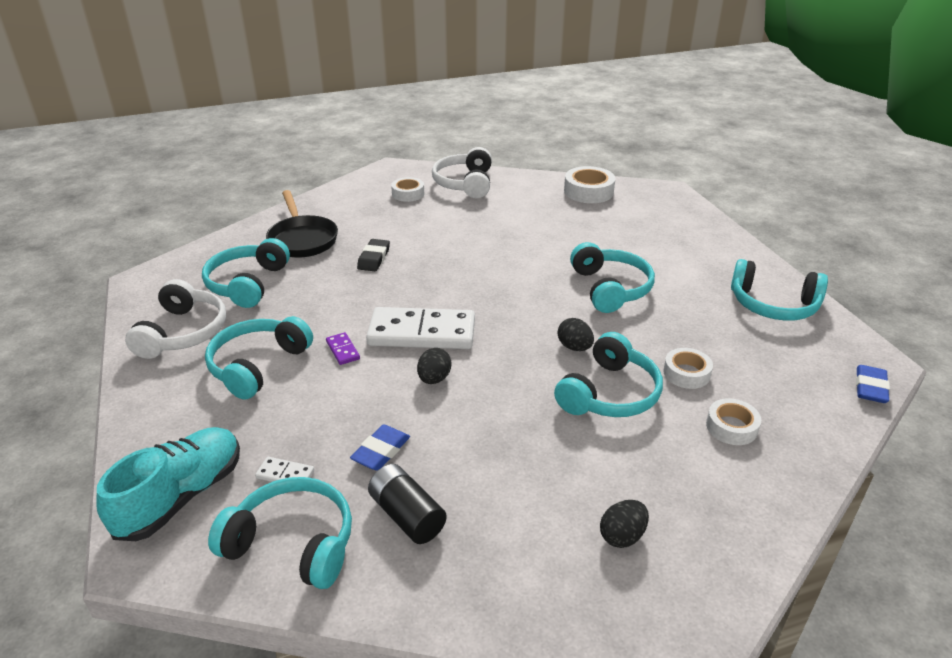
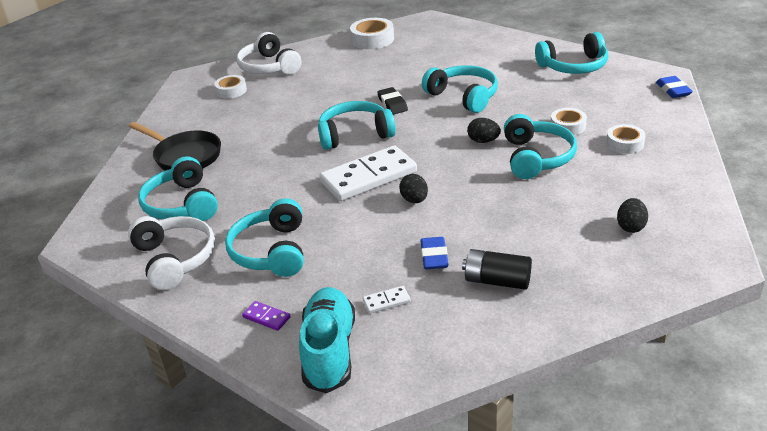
camera: 30 degrees left, 0 degrees up
turquoise headphones [208,477,352,589] -> turquoise headphones moved to [318,101,396,150]
purple domino [326,332,360,365] -> purple domino moved to [242,301,290,331]
black eraser [357,239,390,271] -> black eraser moved to [377,87,408,115]

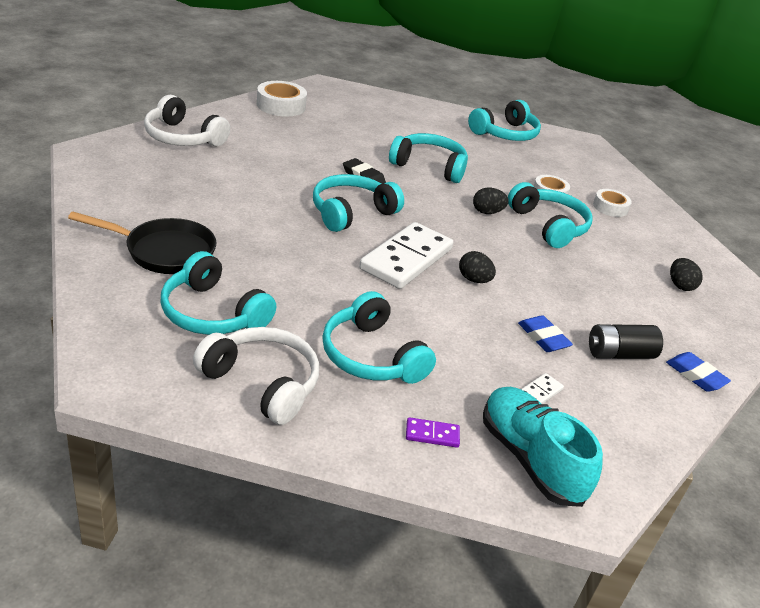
camera: 35 degrees left, 0 degrees up
white tape [214,75,247,99] -> none
blue eraser [656,76,693,98] -> blue eraser moved to [666,352,731,392]

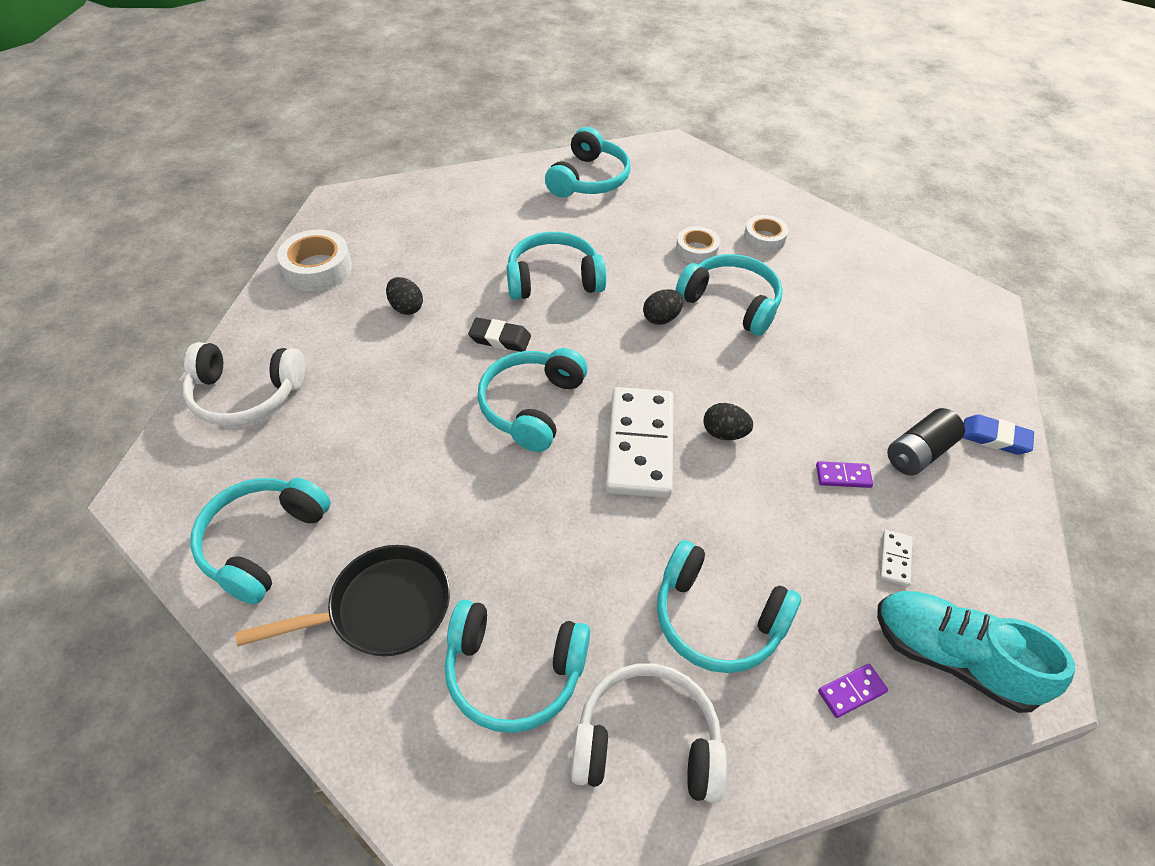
camera: 25 degrees left, 15 degrees up
blue eraser [518,315,573,352] -> purple domino [816,461,873,488]
black egg [670,258,703,291] -> black egg moved to [386,277,423,315]
none -> turquoise headphones [190,478,331,604]

